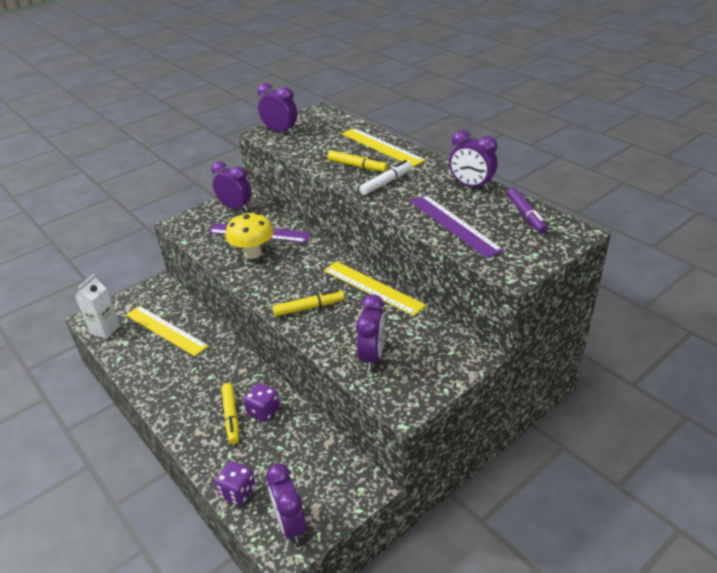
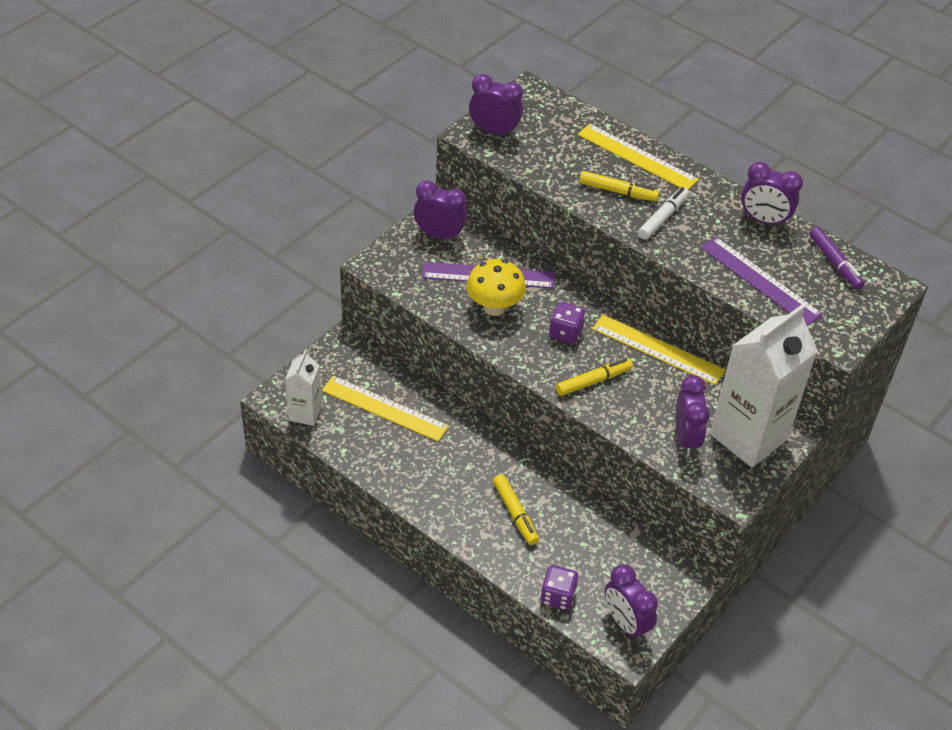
camera: 15 degrees left, 10 degrees up
purple dice [243,383,280,422] -> purple dice moved to [549,302,585,344]
none -> white carton [710,305,818,468]

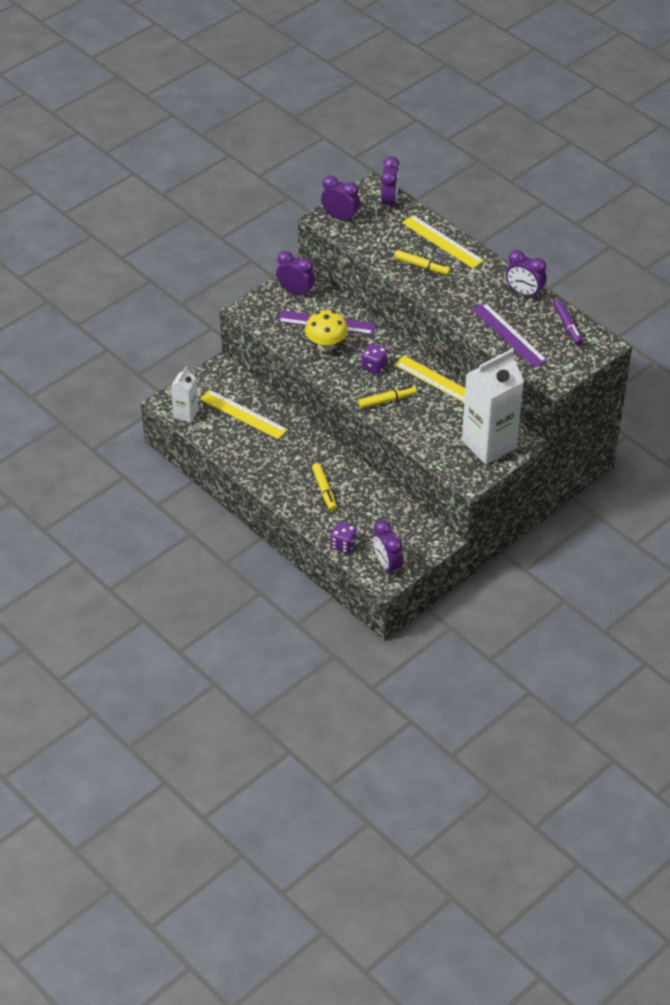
camera: 10 degrees right, 0 degrees up
white marker [638,187,689,240] -> none
purple clock [675,375,710,456] -> purple clock moved to [381,156,399,211]

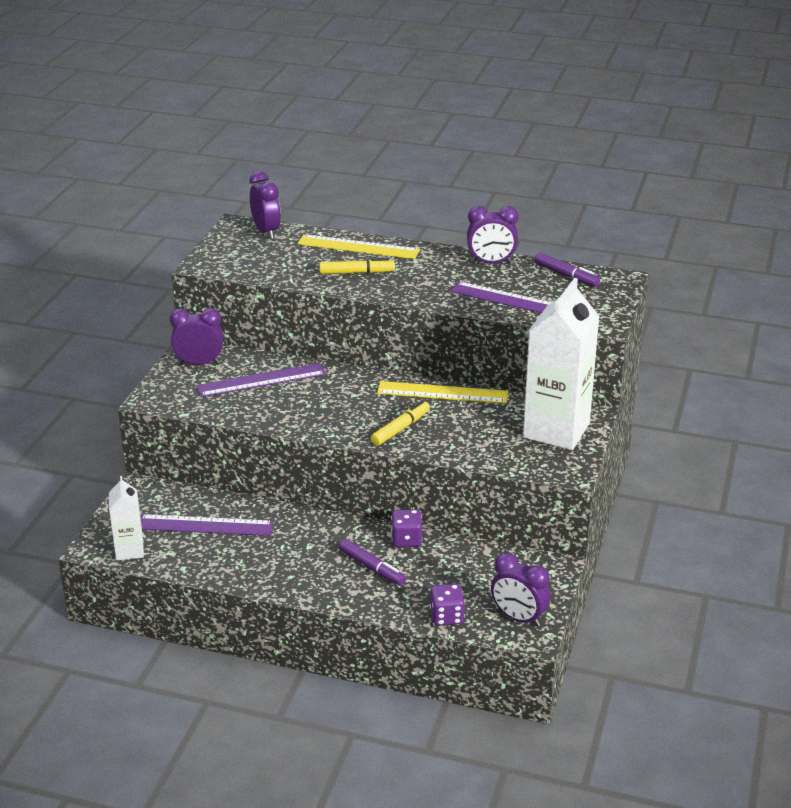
camera: 30 degrees left, 15 degrees down
yellow ruler [200,390,288,439] -> purple ruler [140,514,273,536]
yellow mushroom [305,310,348,352] -> none
yellow marker [312,463,337,511] -> purple marker [339,539,406,586]
purple clock [321,175,360,222] -> none
purple dice [361,343,388,374] -> purple dice moved to [391,509,422,547]

